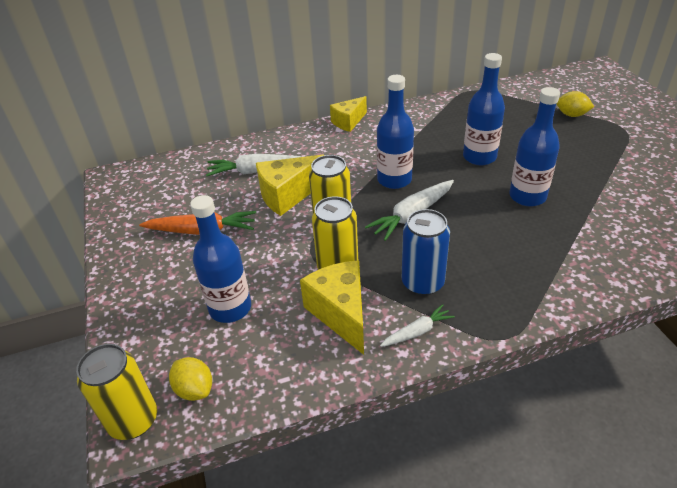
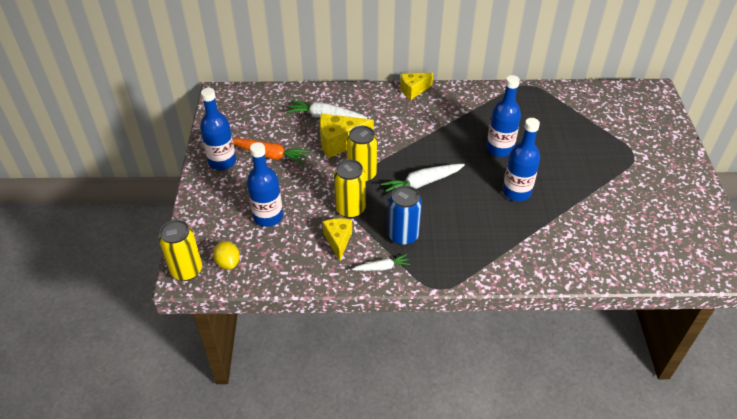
camera: 15 degrees right, 5 degrees up
yellow cheese [300,260,364,355] -> yellow cheese [323,218,352,261], size x0.66
blue bottle [377,75,414,189] -> blue bottle moved to [200,88,236,170]
yellow lemon [556,91,594,117] -> none

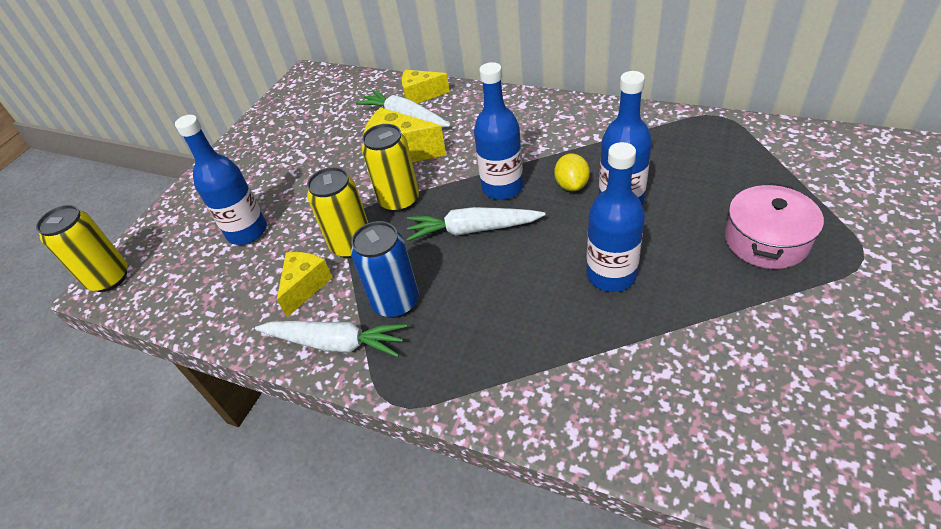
camera: 30 degrees right, 0 degrees up
blue bottle [200,88,236,170] -> blue bottle moved to [474,62,523,200]
yellow lemon [213,241,240,269] -> yellow lemon moved to [554,153,590,191]
orange carrot [233,138,310,165] -> none
white carrot [352,254,410,271] -> white carrot [255,321,407,357], size x1.70
yellow cheese [400,73,433,100] -> yellow cheese moved to [401,70,450,103]
none -> pink pot [725,183,824,269]

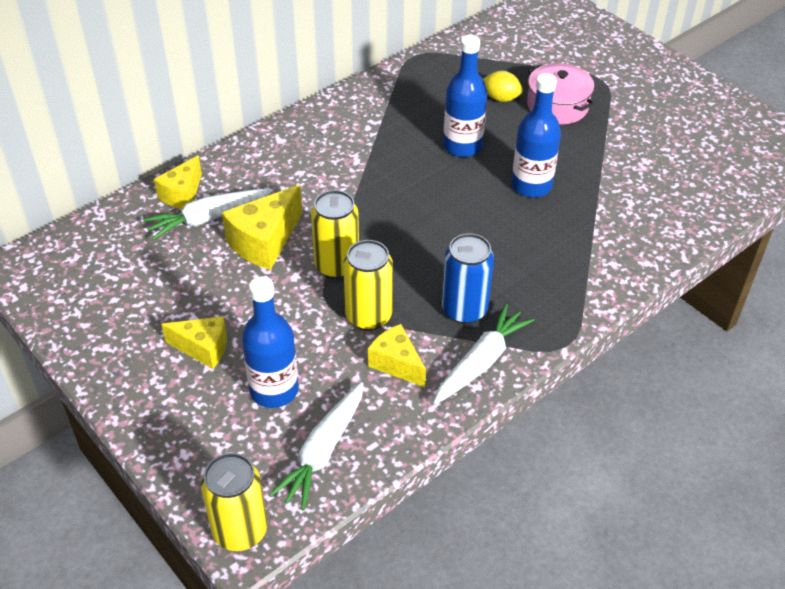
camera: 70 degrees left, 0 degrees up
white carrot [406,207,546,241] -> white carrot moved to [269,382,363,510]
blue bottle [474,62,523,200] -> none
yellow lemon [554,153,590,191] -> yellow lemon moved to [483,71,523,102]
none -> yellow cheese [161,316,227,369]

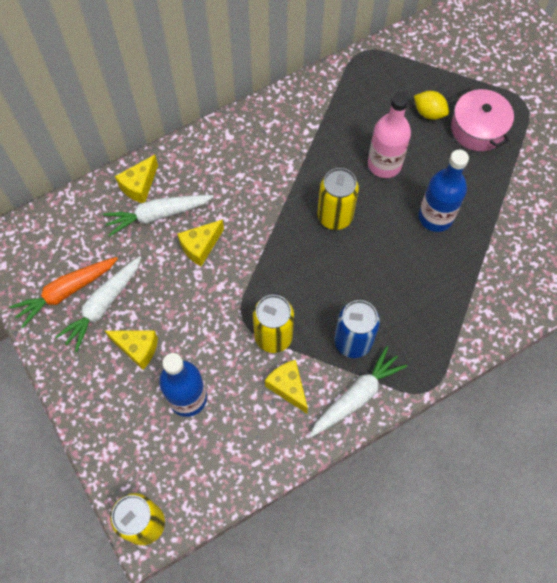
camera: 10 degrees right, 20 degrees up
yellow cheese [222,185,302,270] -> yellow cheese [177,219,224,266], size x0.66
white carrot [269,382,363,510] -> white carrot moved to [55,256,141,352]
yellow can [311,190,359,279] -> yellow can moved to [317,168,359,230]
blue bottle [443,35,487,157] -> pink bottle [368,91,411,178]
none -> orange carrot [9,257,118,328]

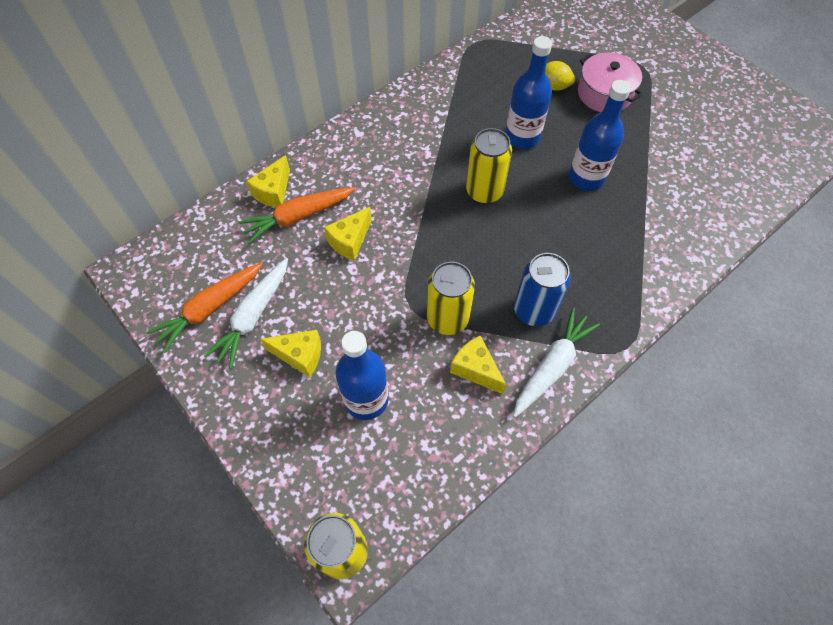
camera: 10 degrees left, 5 degrees down
white carrot [103,195,214,236] -> orange carrot [239,187,355,244]
pink bottle [368,91,411,178] -> blue bottle [505,36,552,149]

